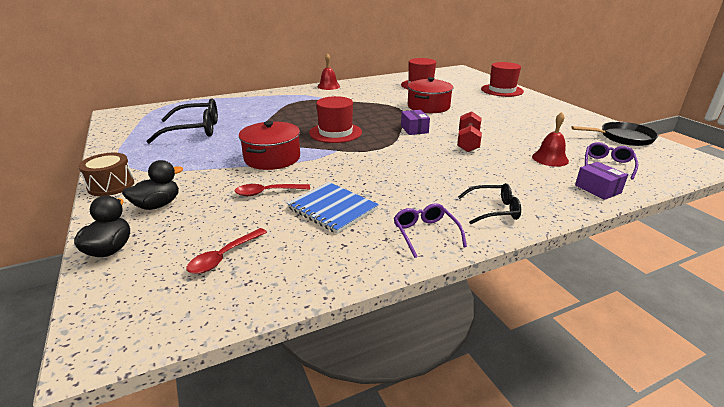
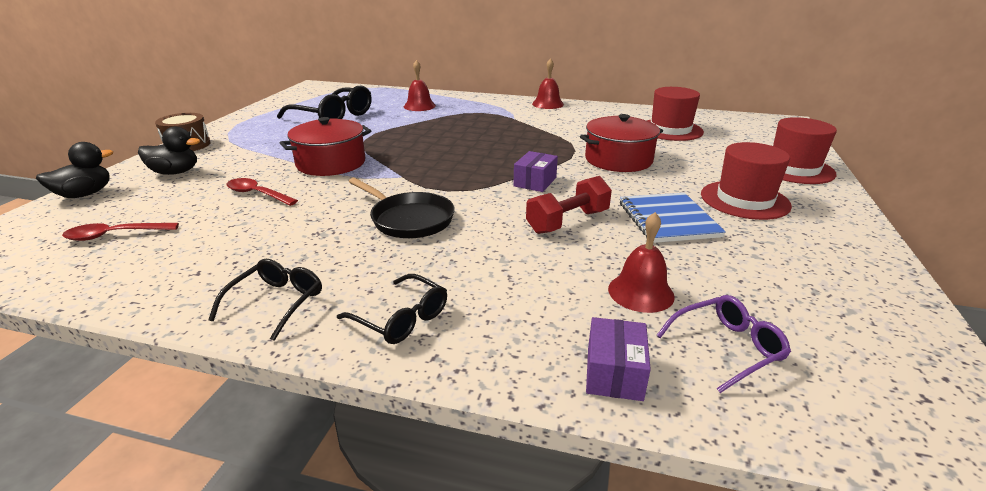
camera: 40 degrees right, 0 degrees up
blue notebook [287,182,379,234] -> blue notebook moved to [620,193,726,243]
red hat [309,96,362,143] -> red hat moved to [701,142,792,220]
purple glasses [393,203,467,258] -> black glasses [208,259,322,341]
black pan [571,122,658,146] -> black pan moved to [348,178,455,238]
none -> red bell [404,60,436,111]

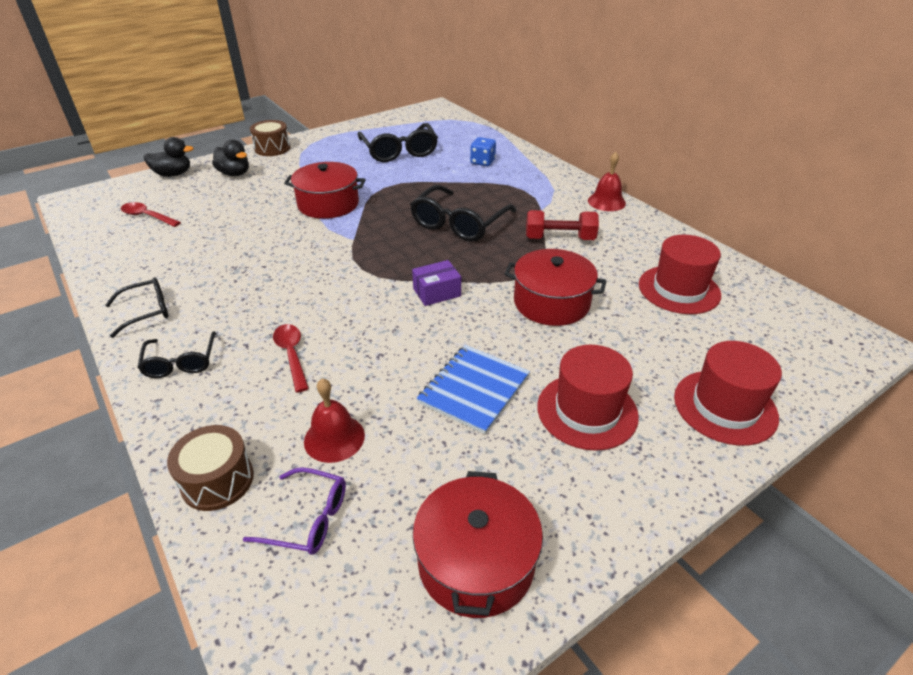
camera: 40 degrees right, 10 degrees up
red spoon [226,178,298,206] -> red spoon moved to [273,324,309,393]
black pan [348,178,455,238] -> none
red bell [404,60,436,111] -> blue dice [470,137,496,166]
red dumbbell [526,176,612,234] -> red dumbbell moved to [526,210,599,240]
purple box [586,317,651,401] -> brown drum [167,425,254,511]
none -> black glasses [410,185,516,242]
none -> red pot [413,471,543,618]

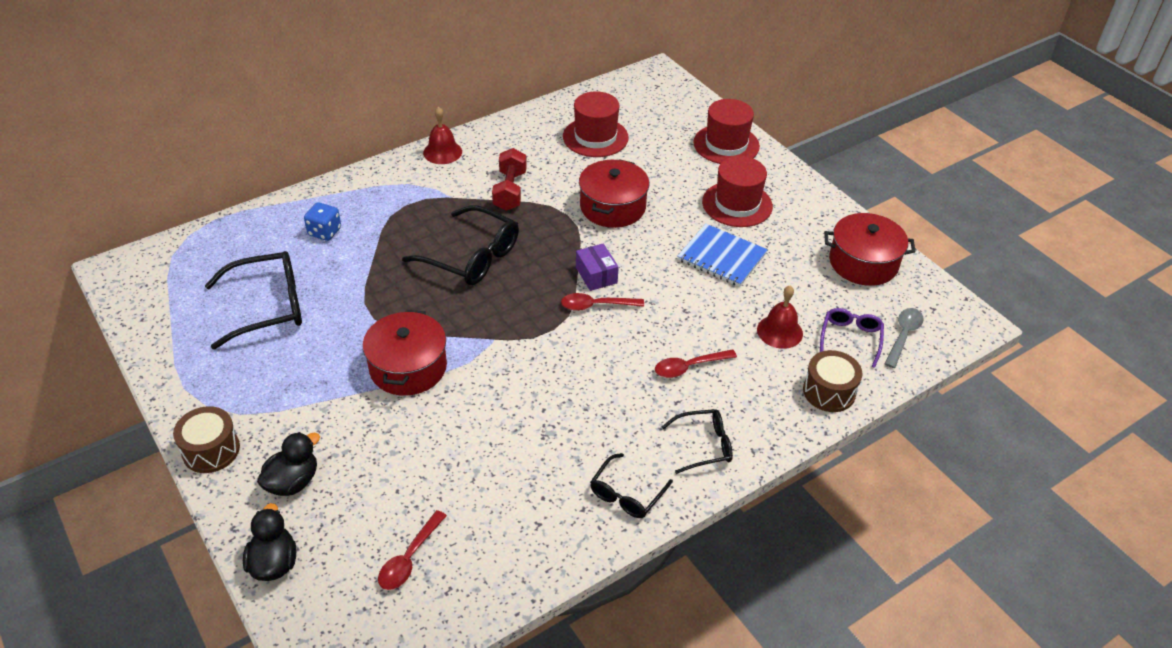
camera: 90 degrees left, 5 degrees up
black glasses [105,278,169,338] -> black glasses turned 120 degrees counterclockwise [590,453,673,518]
none -> red spoon [561,293,644,311]
none -> grey spoon [884,308,924,368]

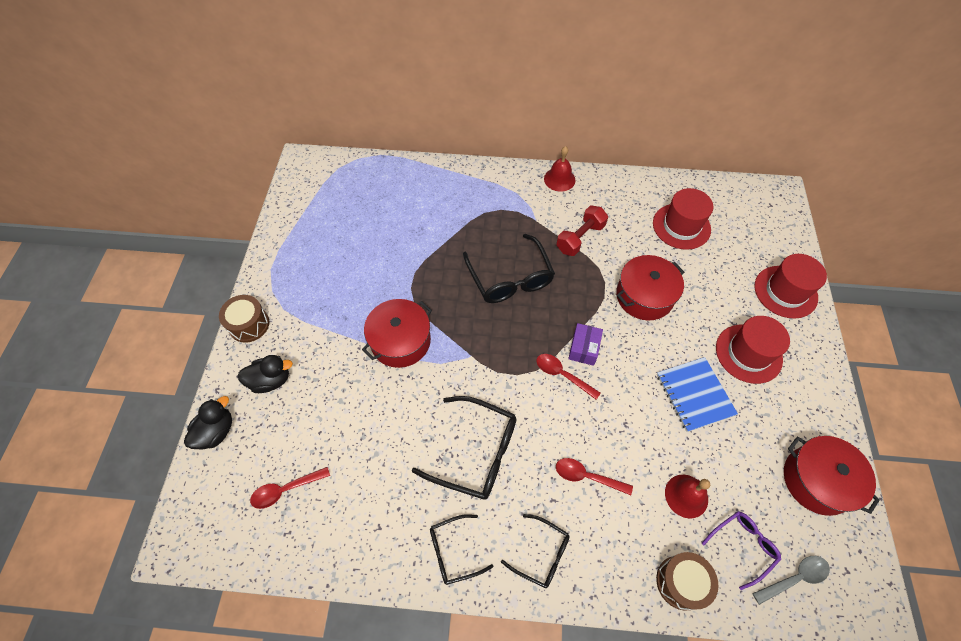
camera: 40 degrees right, 15 degrees up
black glasses [205,251,302,350] -> black glasses moved to [412,396,516,500]
blue dice [304,202,341,241] -> none

